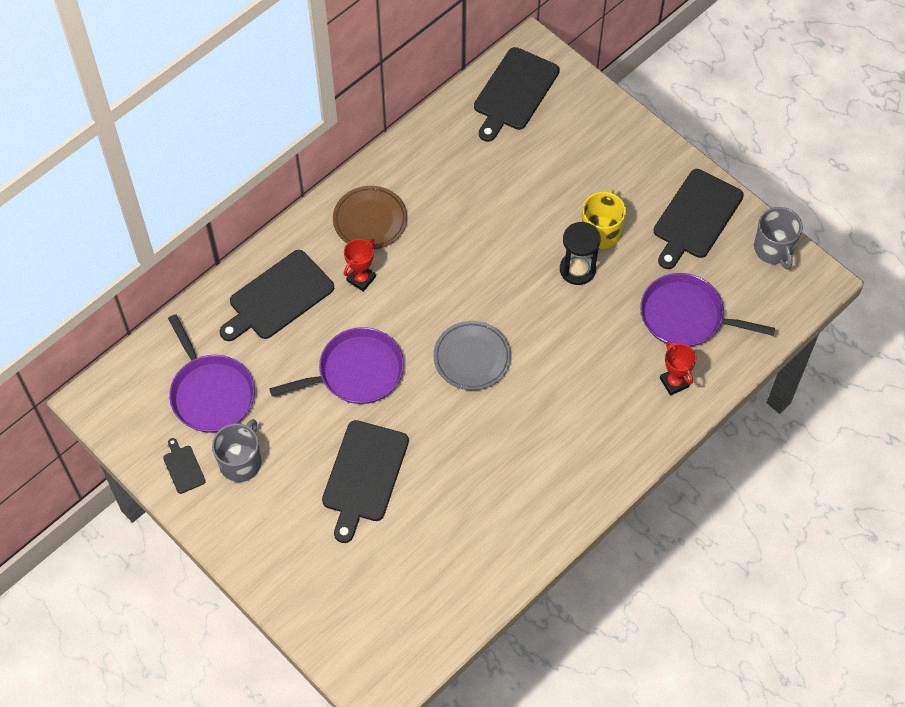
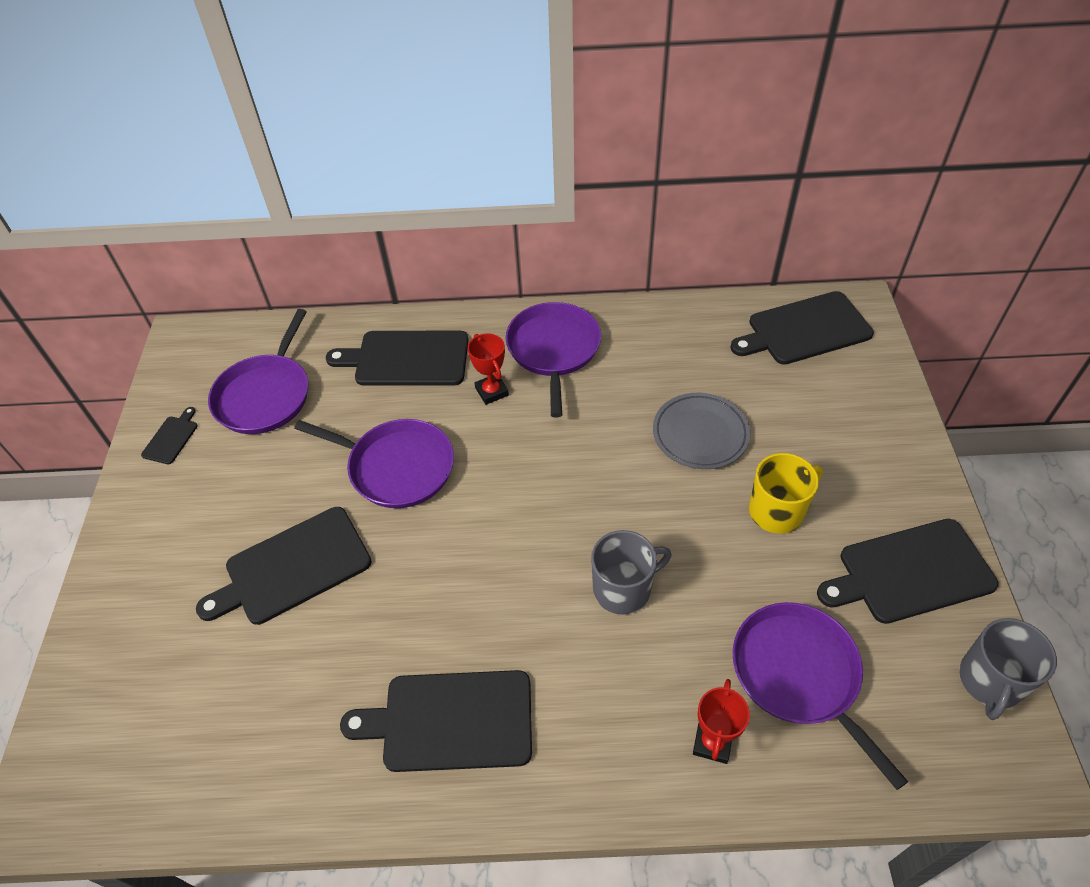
camera: 45 degrees right, 10 degrees down
grey mug [212,419,261,482] -> grey mug moved to [591,530,672,615]
brown plate [333,186,407,250] -> purple pan [505,302,601,418]
red trophy [344,239,376,292] -> red trophy turned 75 degrees clockwise [468,333,509,405]
grey plate [433,321,511,390] -> grey plate moved to [653,393,750,469]
black hourglass [560,222,601,285] -> none
none -> black cutting board [340,670,532,772]

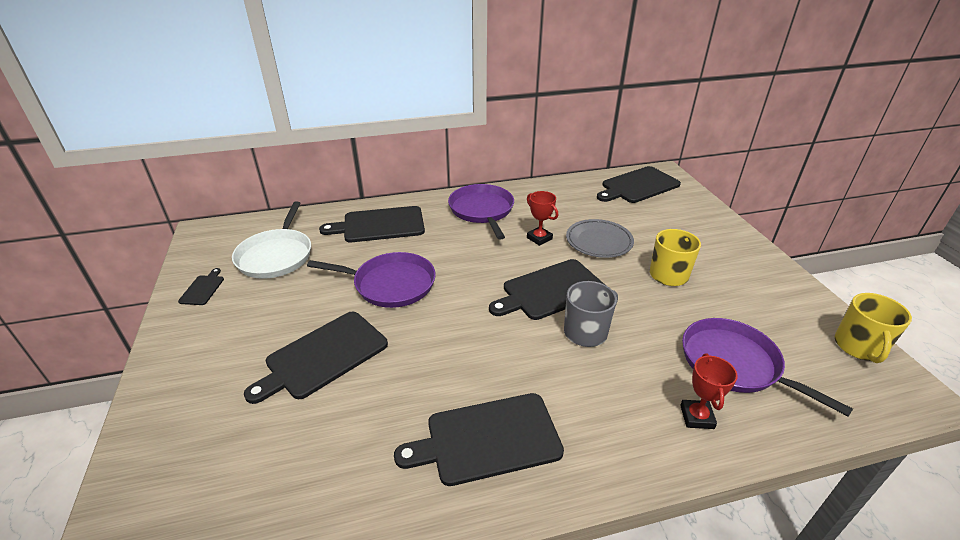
camera: 15 degrees left, 15 degrees down
purple pan [208,309,308,434] -> white pan [232,201,311,279]
red trophy [468,333,509,405] -> red trophy moved to [527,191,558,246]
black cutting board [817,519,999,624] -> black cutting board moved to [489,259,605,320]
grey mug [959,618,1057,720] -> yellow mug [835,293,912,363]

